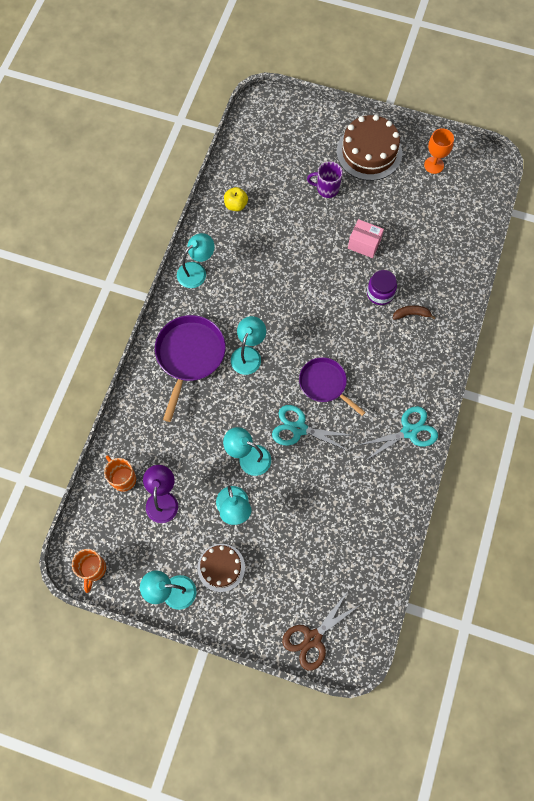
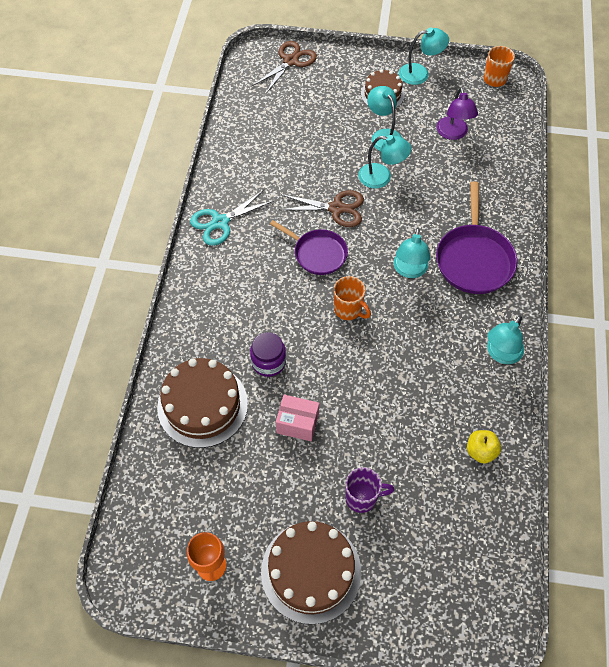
camera: 170 degrees right, 10 degrees down
orange mug [104,455,136,492] -> orange mug moved to [334,276,371,320]
turquoise scissors [272,405,354,451] -> brown scissors [279,190,364,227]
brown banana [393,305,436,320] -> none
none -> brown cake [157,358,248,448]

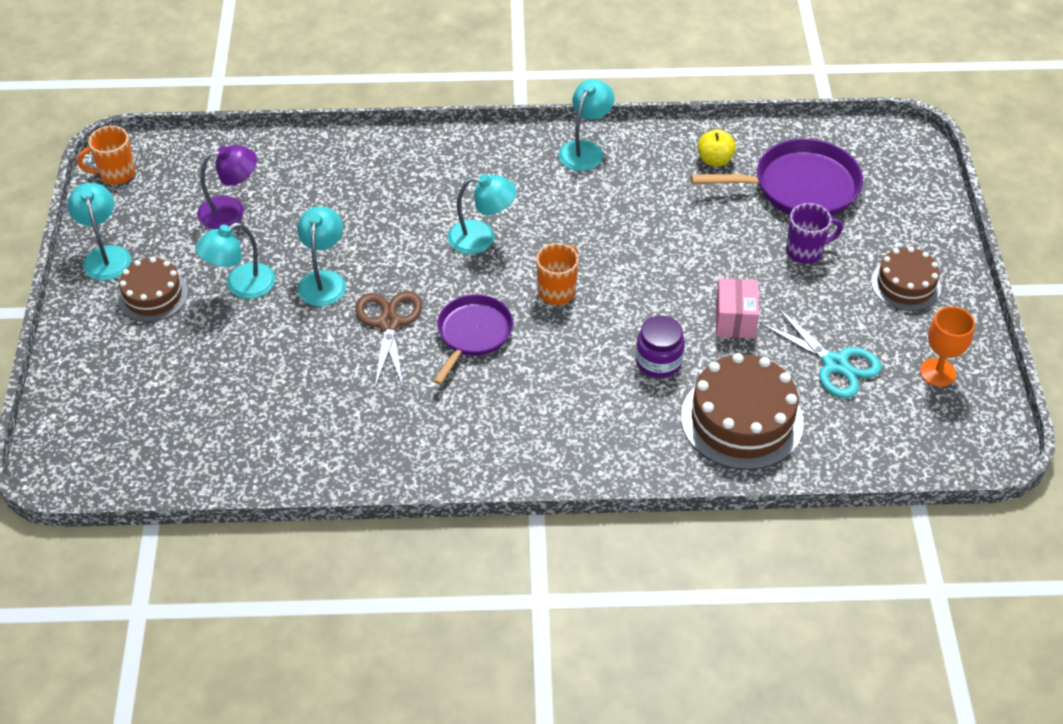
camera: 100 degrees left, 10 degrees down
turquoise scissors [190,190,274,246] -> turquoise scissors moved to [759,307,882,398]
brown scissors [252,41,317,93] -> none
brown cake [261,521,361,624] -> brown cake [871,247,941,311], size x0.61
purple mug [345,467,394,513] -> purple mug turned 90 degrees clockwise [786,203,843,264]
purple pan [436,181,517,294] -> purple pan moved to [691,139,863,216]
turquoise lamp [487,316,524,364] -> turquoise lamp turned 90 degrees counterclockwise [558,79,614,171]

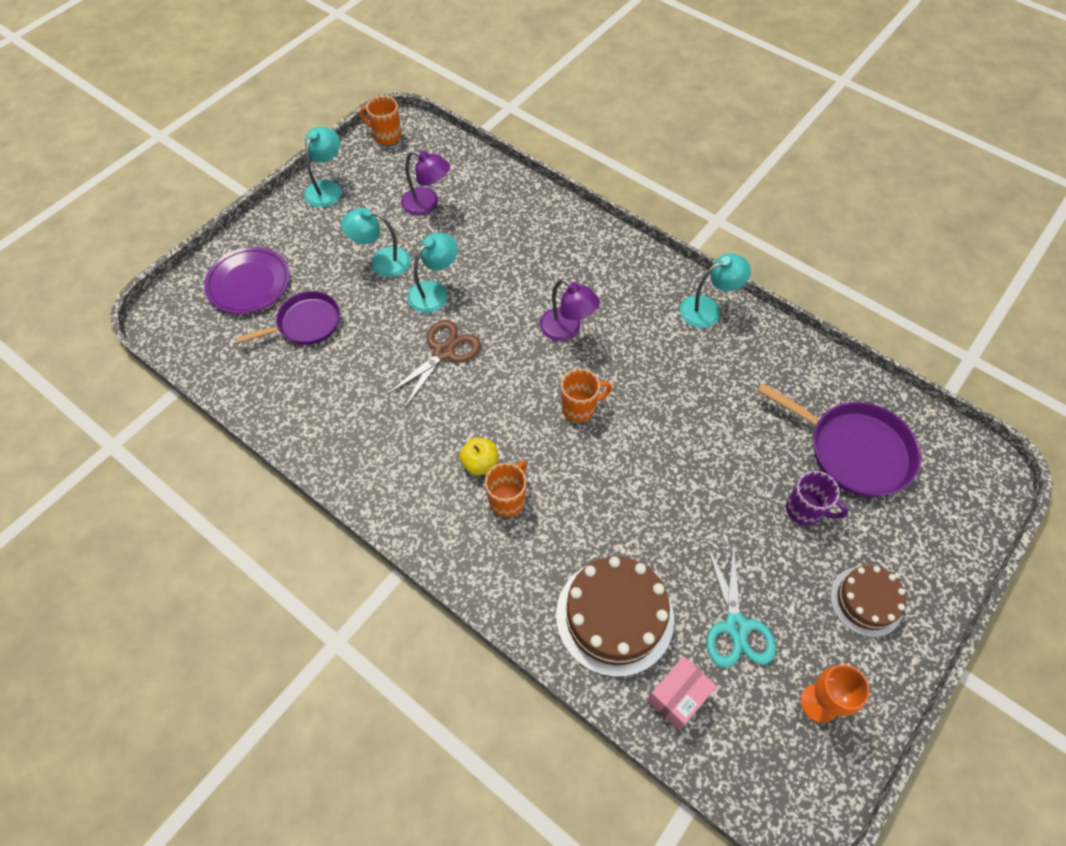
camera: 40 degrees right, 10 degrees up
brown cake [118,257,188,322] -> none
purple pan [434,295,513,385] -> purple pan moved to [236,291,340,345]
turquoise lamp [447,174,517,254] -> purple lamp [539,279,600,341]
purple jar [636,316,685,378] -> none
yellow apple [698,129,736,167] -> yellow apple moved to [459,437,498,476]
pink box [716,278,759,339] -> pink box moved to [647,656,717,730]
none -> purple plate [204,247,290,314]
none -> orange mug [485,461,527,517]

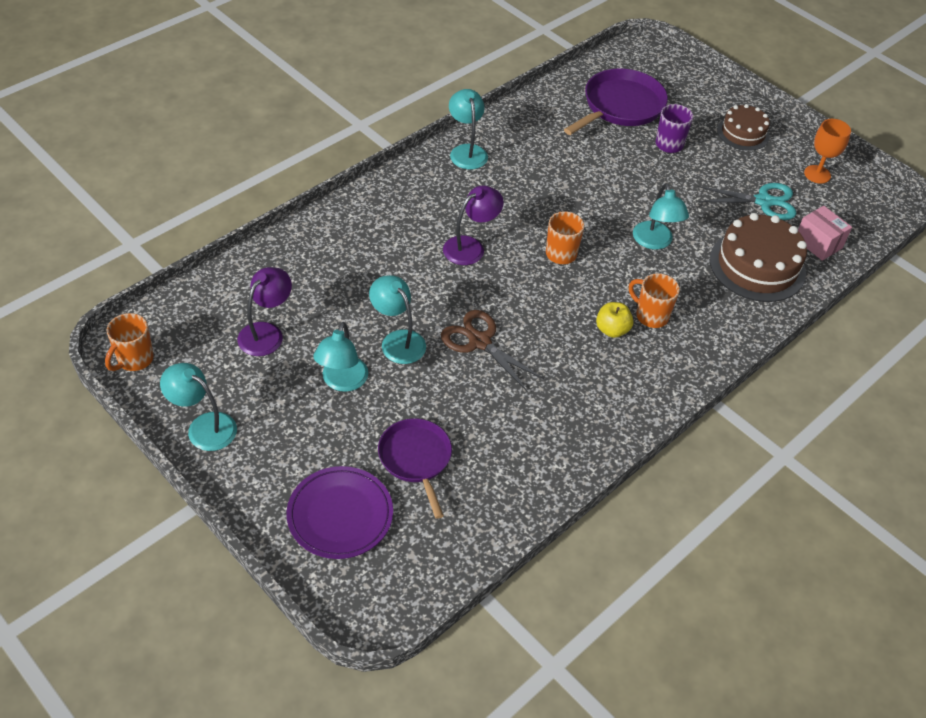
camera: 85 degrees left, 10 degrees down
none -> turquoise lamp [633,183,689,249]

